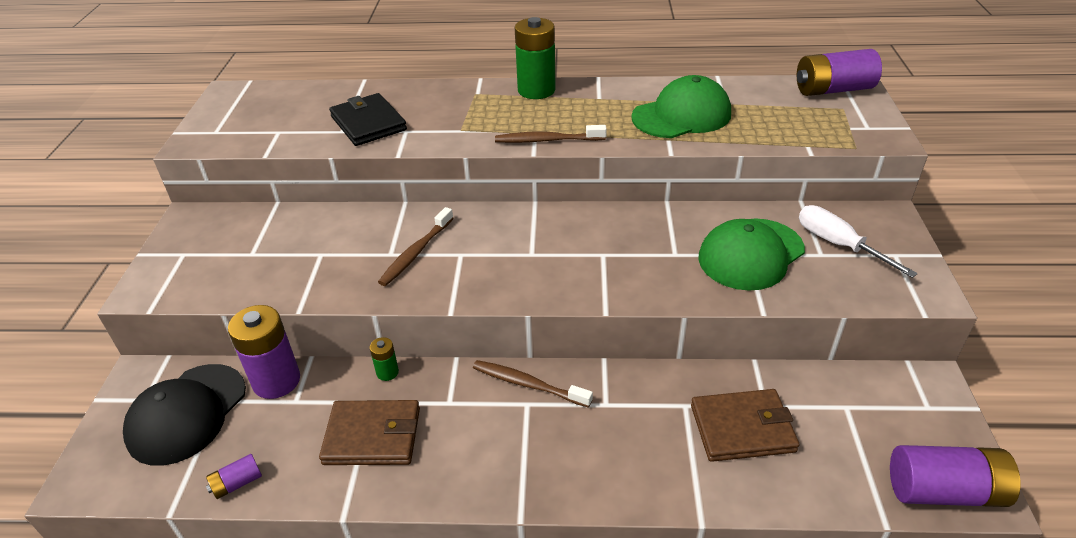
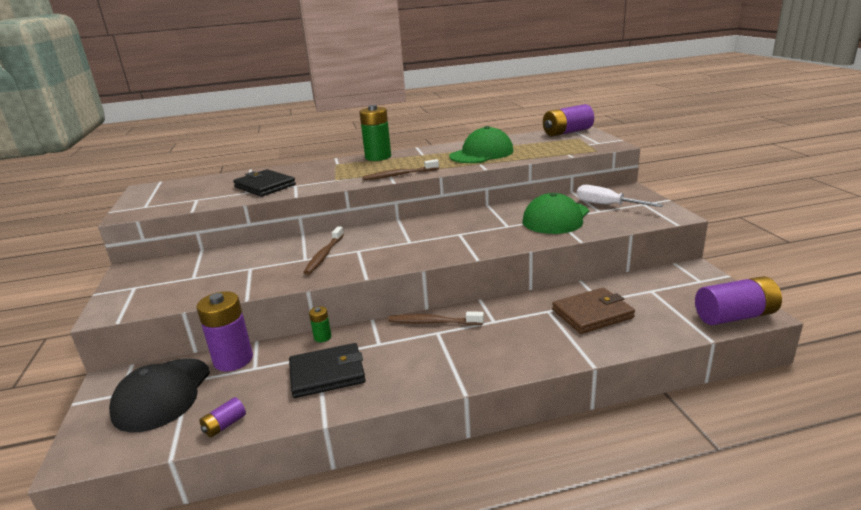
camera: 15 degrees left, 15 degrees down
brown wallet [319,400,420,465] -> black wallet [289,343,366,398]

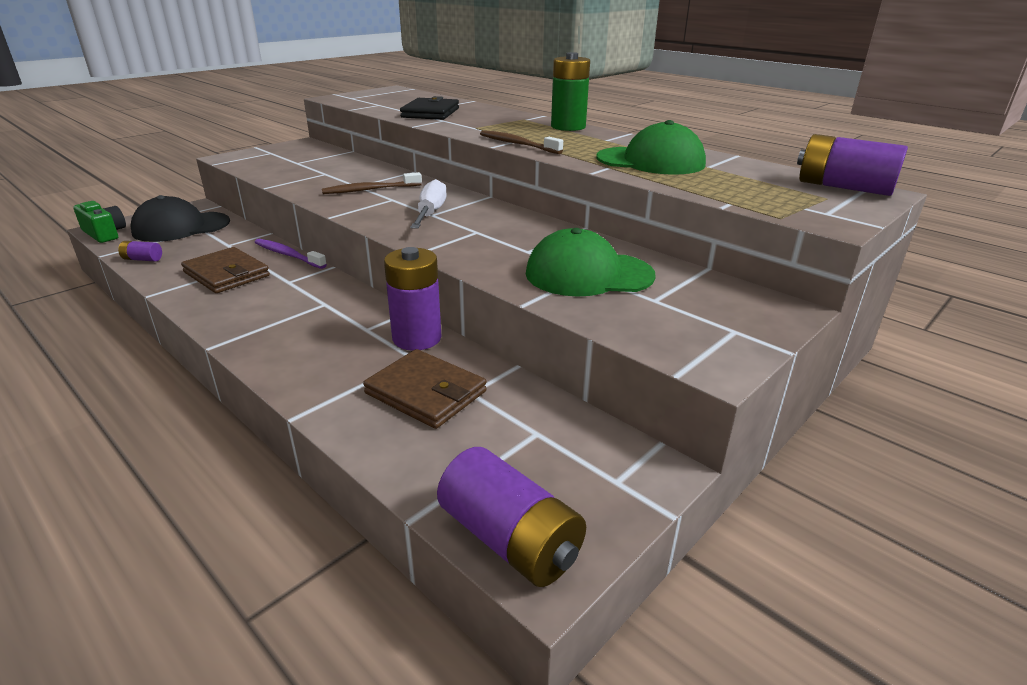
camera: 55 degrees right, 5 degrees up
purple battery [197,291,253,371] -> purple battery moved to [384,247,442,351]
black wallet [289,343,366,398] -> brown wallet [181,247,270,293]
green battery [309,306,331,342] -> purple toothbrush [254,239,327,269]
brown toothbrush [388,311,484,325] -> none
white screwdriver [577,185,663,207] -> white screwdriver moved to [410,179,447,229]
none -> green camera [73,201,126,243]

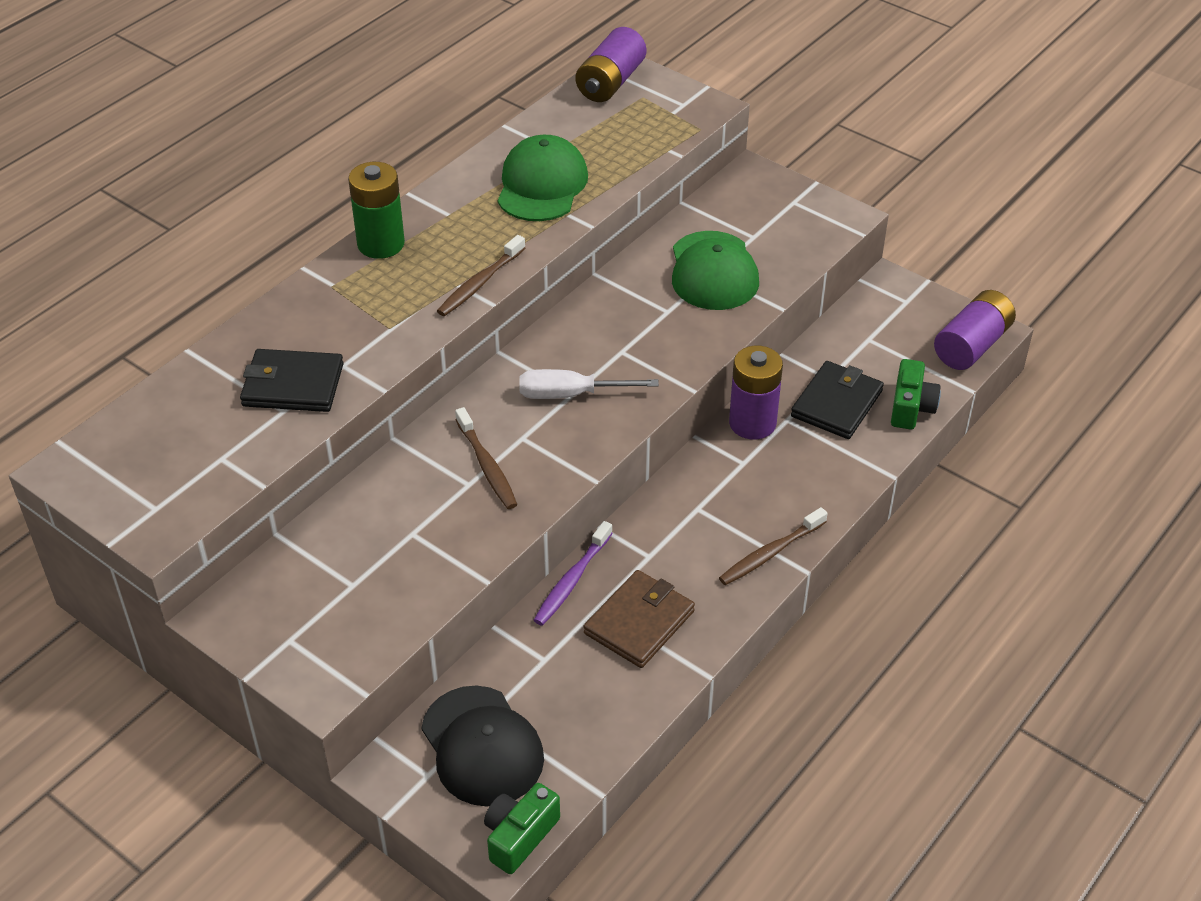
camera: 95 degrees left, 15 degrees up
purple battery [118,241,162,262] -> none
brown wallet [363,349,487,429] -> black wallet [791,361,884,439]
none -> brown toothbrush [719,507,828,585]
none -> green camera [891,359,941,430]

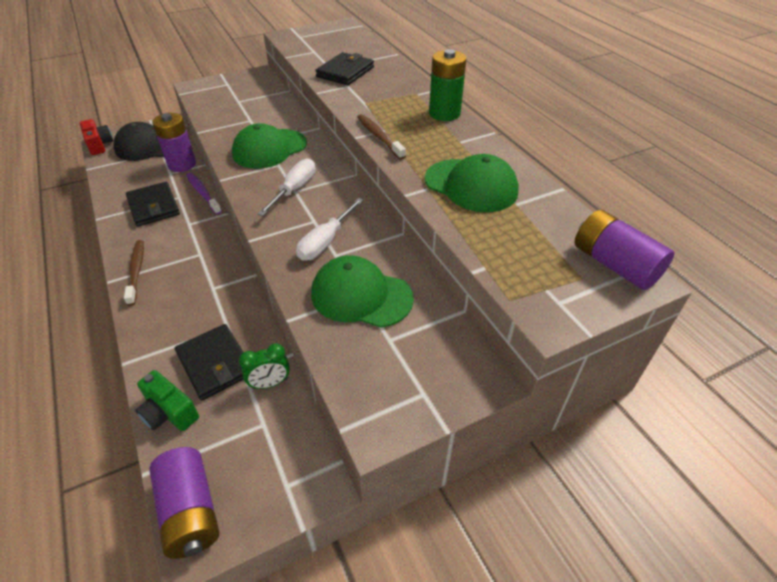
camera: 115 degrees right, 0 degrees up
brown toothbrush [455,407,517,509] -> green cap [232,123,307,169]
green camera [484,783,560,874] -> red camera [80,119,113,155]
brown wallet [584,570,695,668] -> black wallet [126,182,180,227]
purple battery [729,346,783,440] -> purple battery moved to [152,113,196,172]
none -> green clock [239,343,290,389]
none -> white screwdriver [296,198,364,261]

